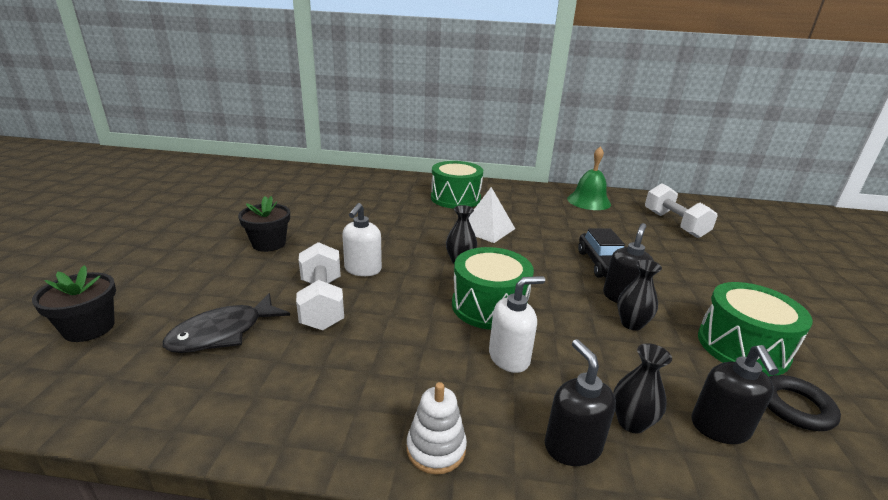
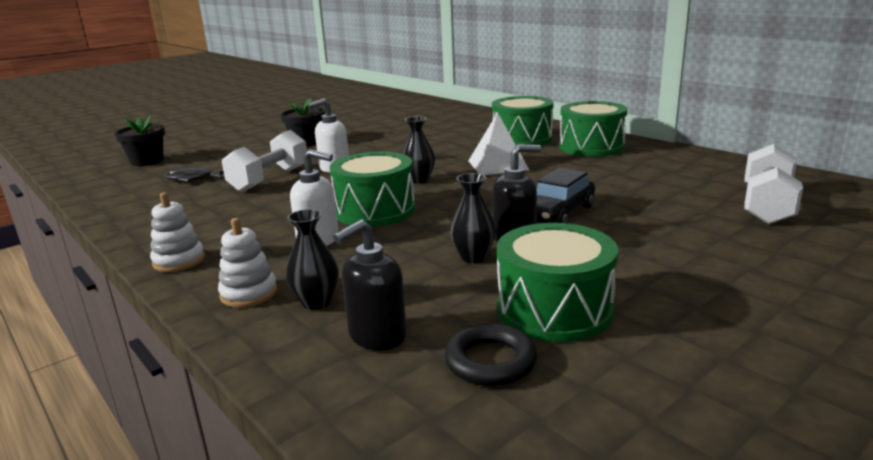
camera: 45 degrees right, 5 degrees down
black fish [163,293,290,353] -> black fish [165,167,224,182], size x0.66
black soap dispenser [545,339,616,466] -> white stacking toy [218,218,277,308]
green bell [567,146,611,210] -> none
none -> green drum [559,101,627,157]

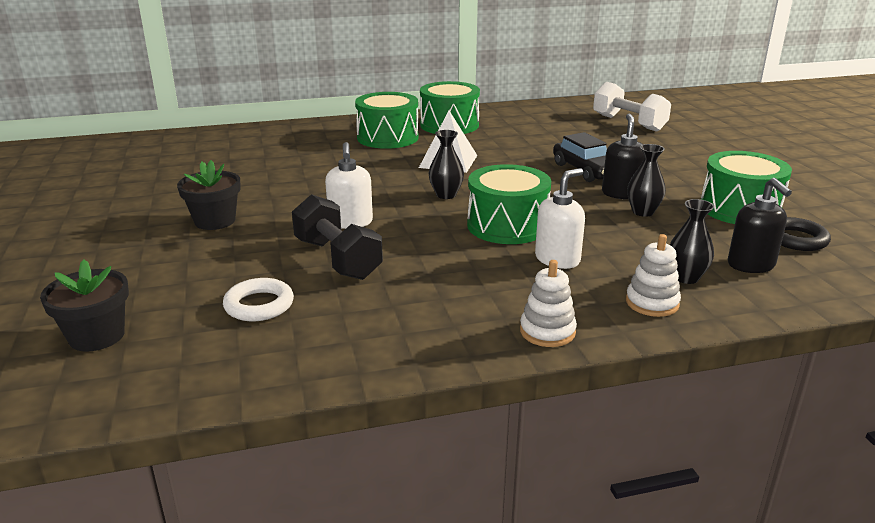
camera: 65 degrees left, 5 degrees up
black fish [165,167,224,182] -> white ring [223,278,294,321]
white dumbbell [222,130,307,192] -> black dumbbell [292,194,383,280]

